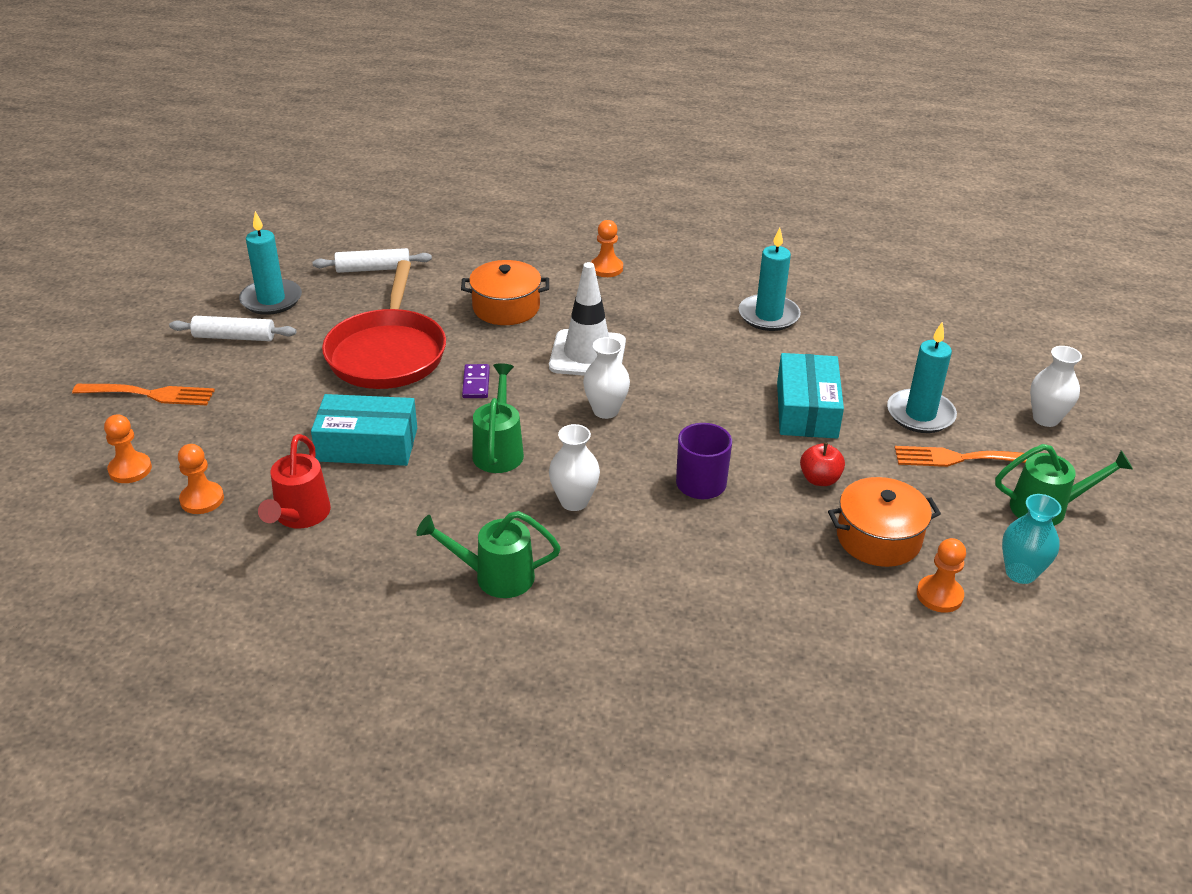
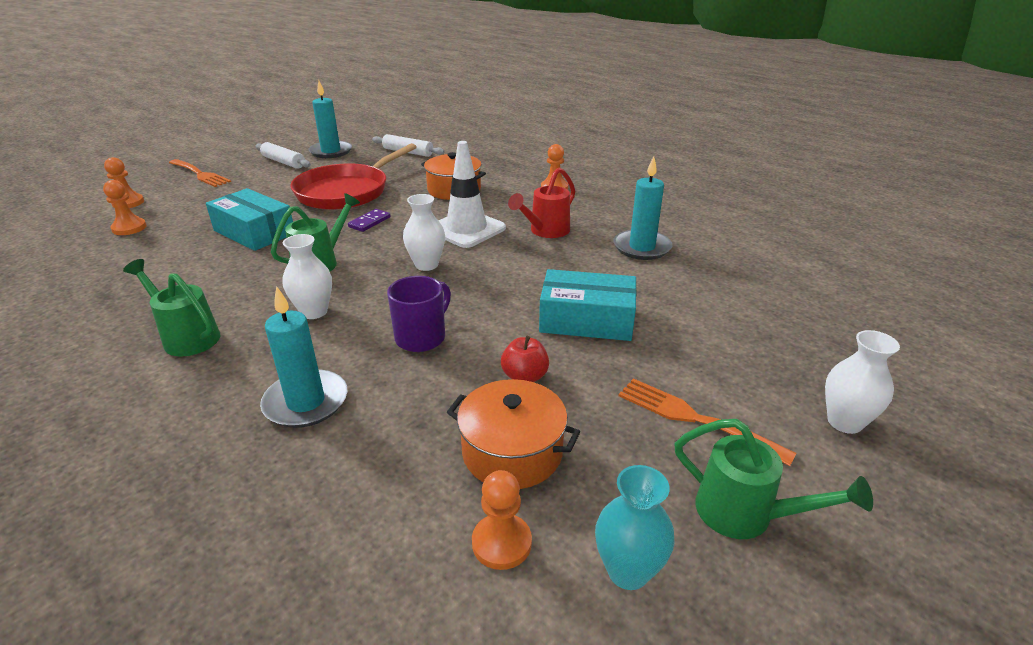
camera: 35 degrees right, 5 degrees down
red watering can [258,434,331,528] -> red watering can moved to [508,167,575,238]
turquoise box [777,353,844,439] -> turquoise box turned 60 degrees clockwise [539,269,637,341]
turquoise candle [887,322,957,433] -> turquoise candle moved to [260,286,347,428]

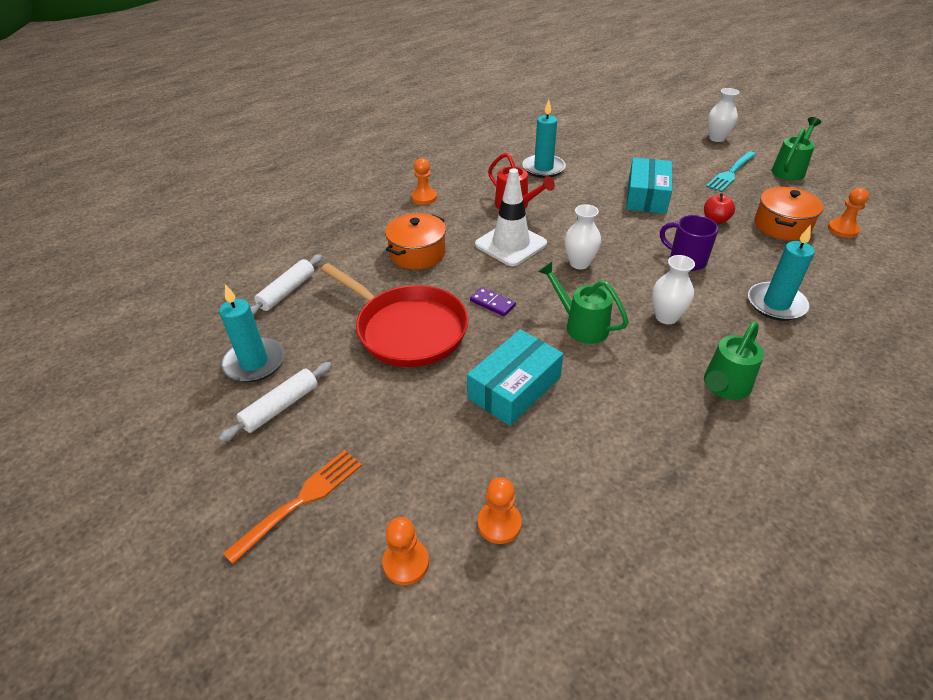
camera: 85 degrees left, 10 degrees up
turquoise vase [595,465,675,590] -> none
orange fork [618,378,796,466] -> turquoise fork [706,151,756,192]

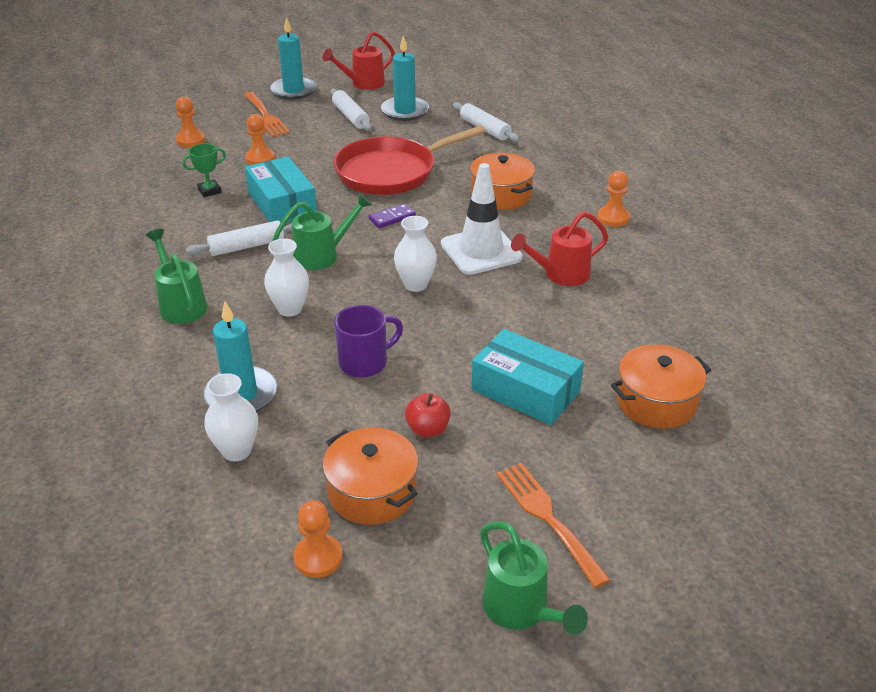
camera: 110 degrees right, 5 degrees down
orange pawn [478,477,522,544] -> orange pawn moved to [245,114,275,165]
turquoise candle [522,100,566,178] -> turquoise candle moved to [270,17,317,100]
turquoise fork [706,151,756,192] -> orange fork [497,463,610,588]
white vase [708,88,739,142] -> white vase moved to [204,373,258,461]
none -> green trophy [183,143,226,197]
none -> white rolling pin [186,220,292,256]
none -> red watering can [322,31,395,90]
none -> orange pot [611,344,711,429]

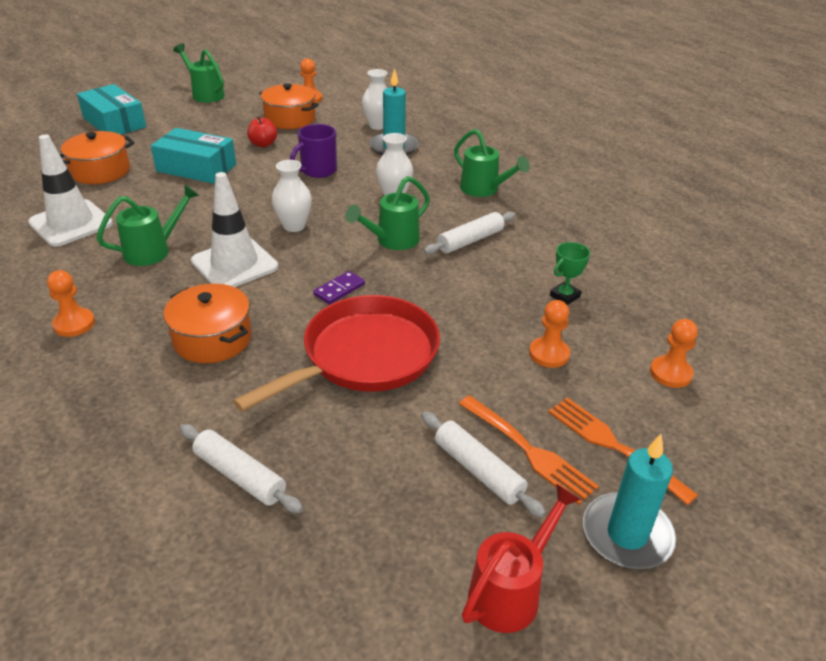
camera: 165 degrees right, 0 degrees up
turquoise box [245,156,317,223] -> turquoise box moved to [77,84,146,135]
turquoise candle [381,36,429,121] -> none
orange fork [497,463,610,588] -> orange fork moved to [459,395,599,505]
red watering can [511,211,609,286] -> green watering can [96,184,200,266]
none -> white traffic cone [28,134,113,247]

